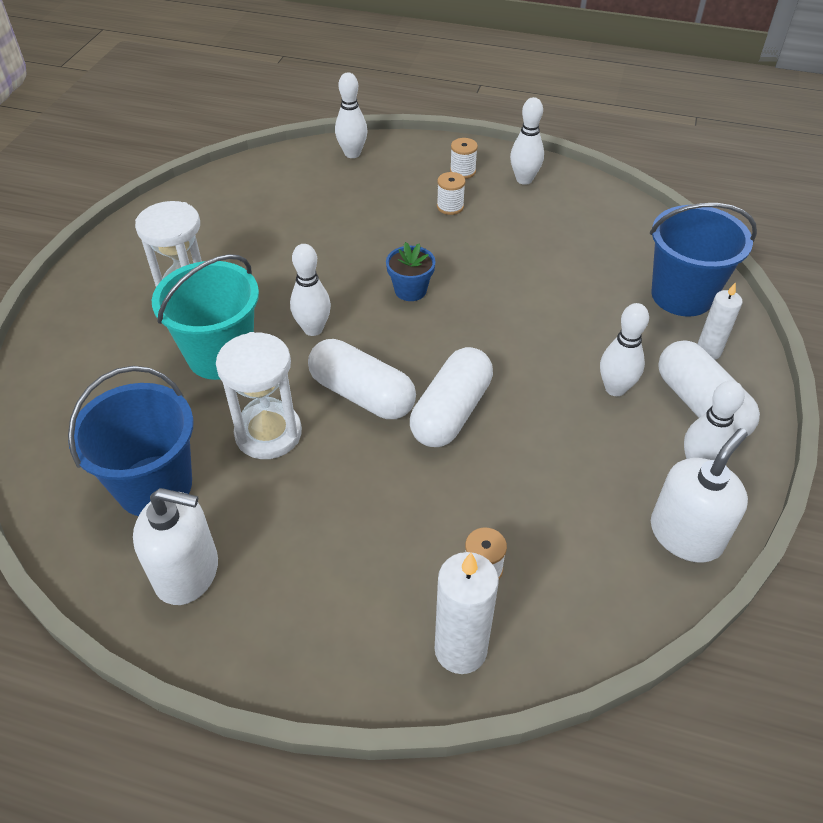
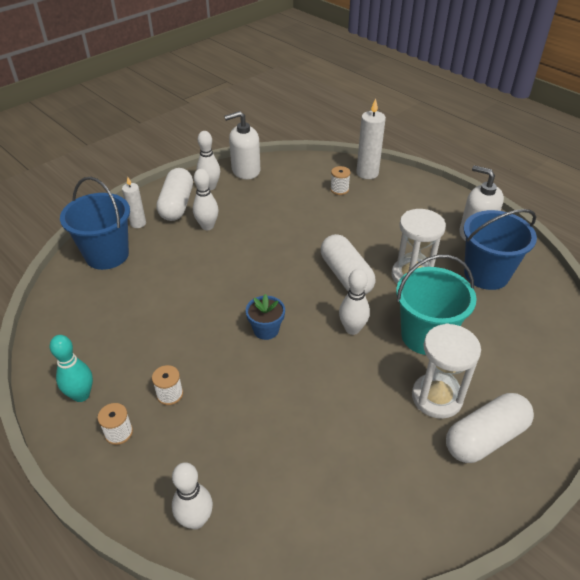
camera: 150 degrees left, 5 degrees down
white capsule [410,347,493,447] -> white capsule moved to [446,393,534,463]
white bowling pin [510,97,544,185] -> turquoise bowling pin [50,335,93,402]

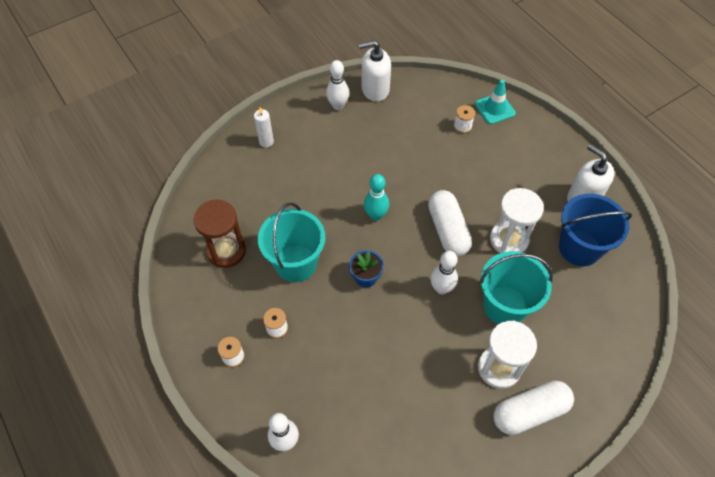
camera: 10 degrees right, 15 degrees up
turquoise bowling pin [50,335,93,402] -> turquoise bowling pin moved to [364,174,389,221]
blue bucket [60,177,130,270] -> none
white capsule [157,168,193,221] -> none
white bowling pin [193,169,219,230] -> none
white candle [356,98,386,179] -> turquoise traffic cone [475,80,516,124]
none -> brown hourglass [193,200,246,268]
none -> turquoise bucket [258,203,325,282]

